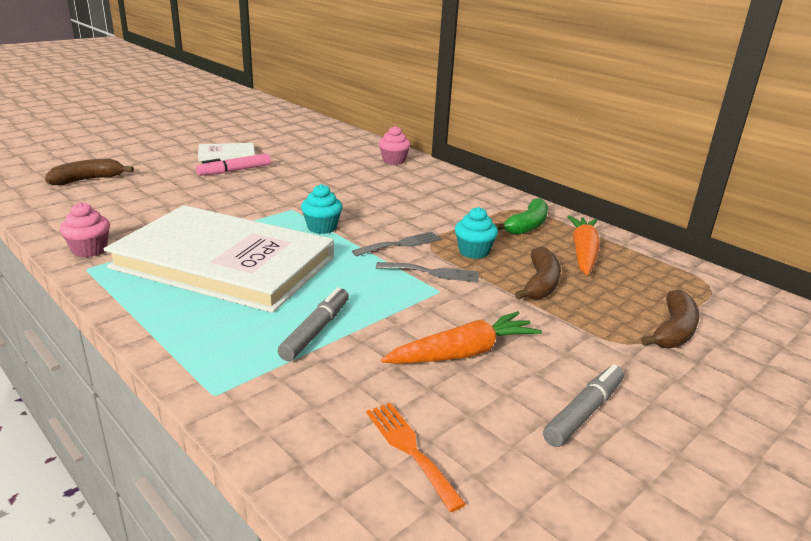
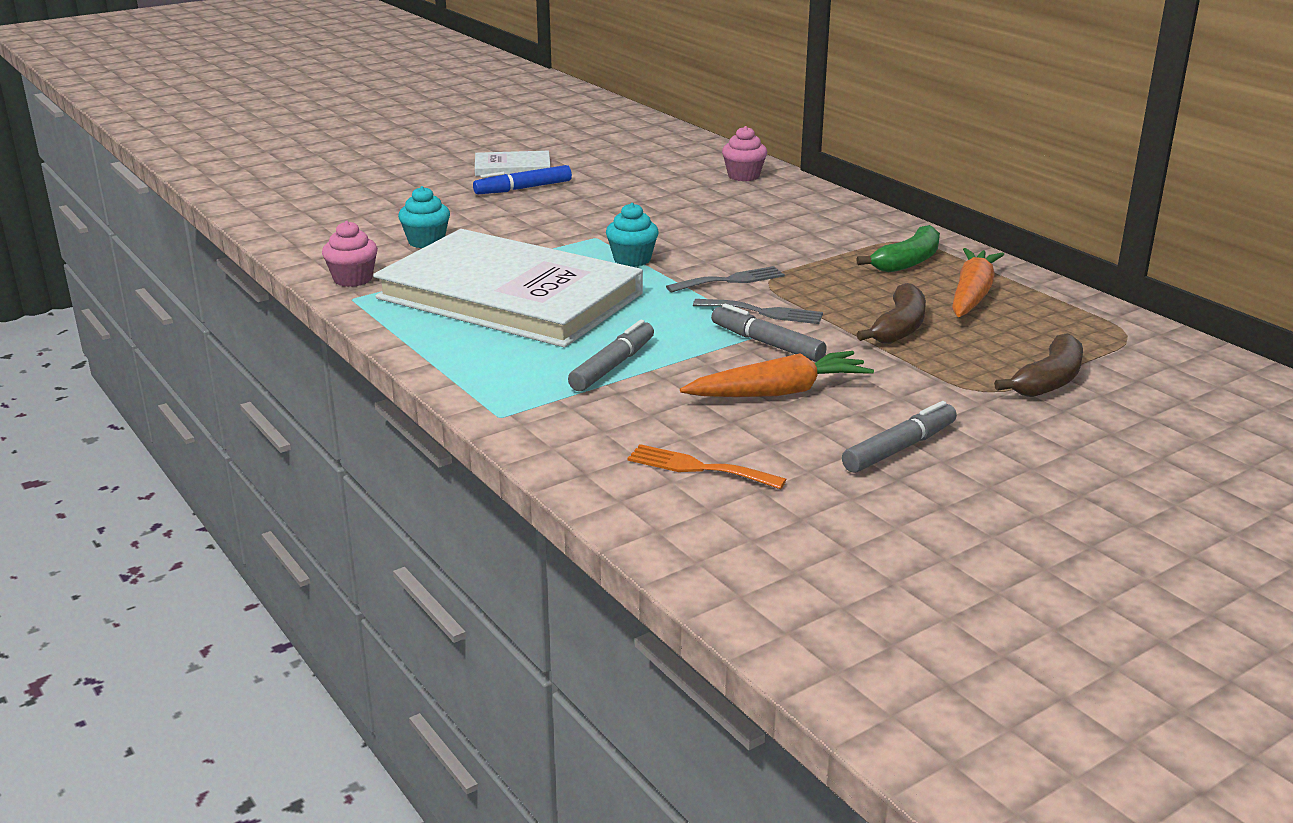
camera: 10 degrees right, 0 degrees up
brown banana [45,159,134,185] -> none
pink marker [196,153,271,176] -> blue marker [473,165,572,194]
orange fork [366,403,466,512] -> orange fork turned 45 degrees counterclockwise [627,444,786,489]
turquoise cupcake [455,207,498,259] -> turquoise cupcake moved to [398,186,450,248]
none -> grey marker [711,304,827,362]

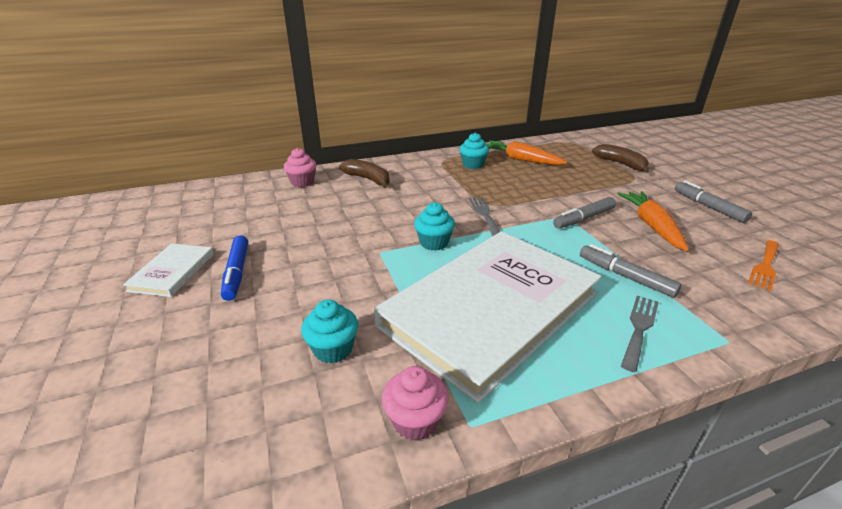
camera: 75 degrees left, 5 degrees up
grey fork [693,299,823,324] -> grey fork moved to [621,296,659,372]
green banana [857,225,940,272] -> turquoise cupcake [459,133,489,169]
brown banana [857,283,926,344] -> brown banana moved to [339,159,390,188]

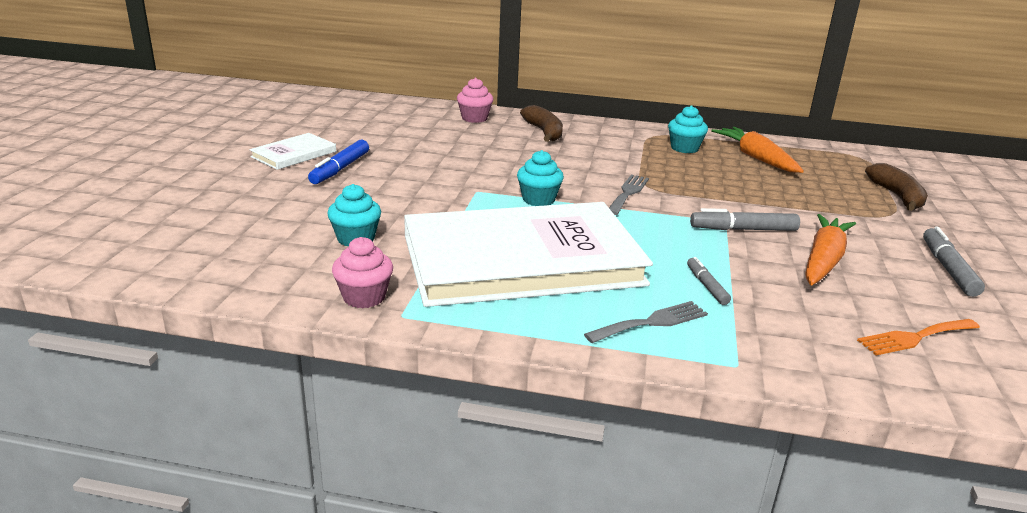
camera: 30 degrees right, 5 degrees down
grey marker [580,244,682,298] -> grey marker [687,257,731,305], size x0.63

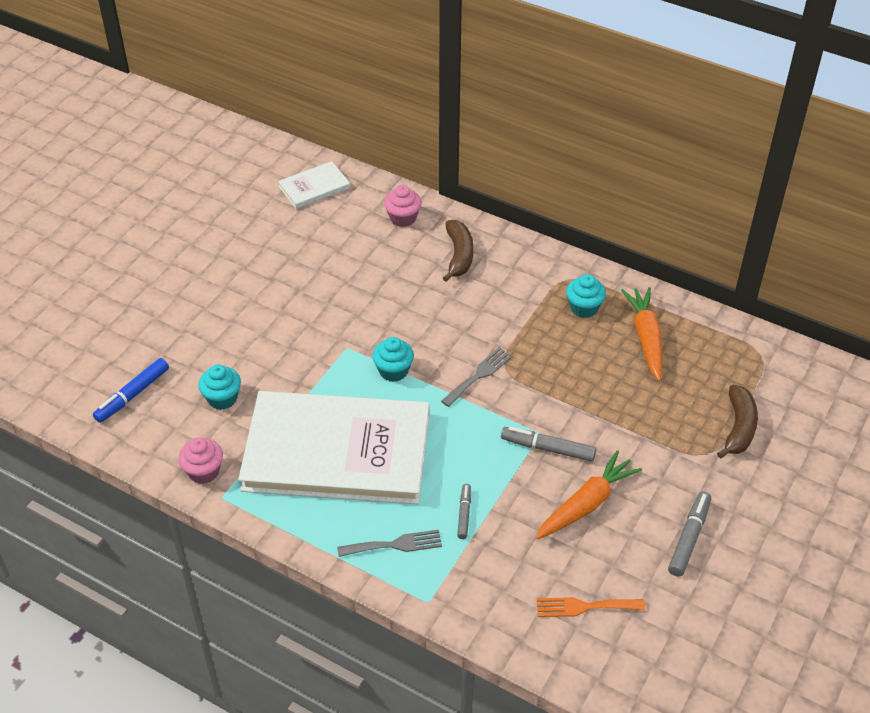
camera: 20 degrees right, 20 degrees up
white book [249,133,336,170] -> white book moved to [278,161,350,209]
blue marker [308,140,369,184] -> blue marker moved to [93,358,169,423]

